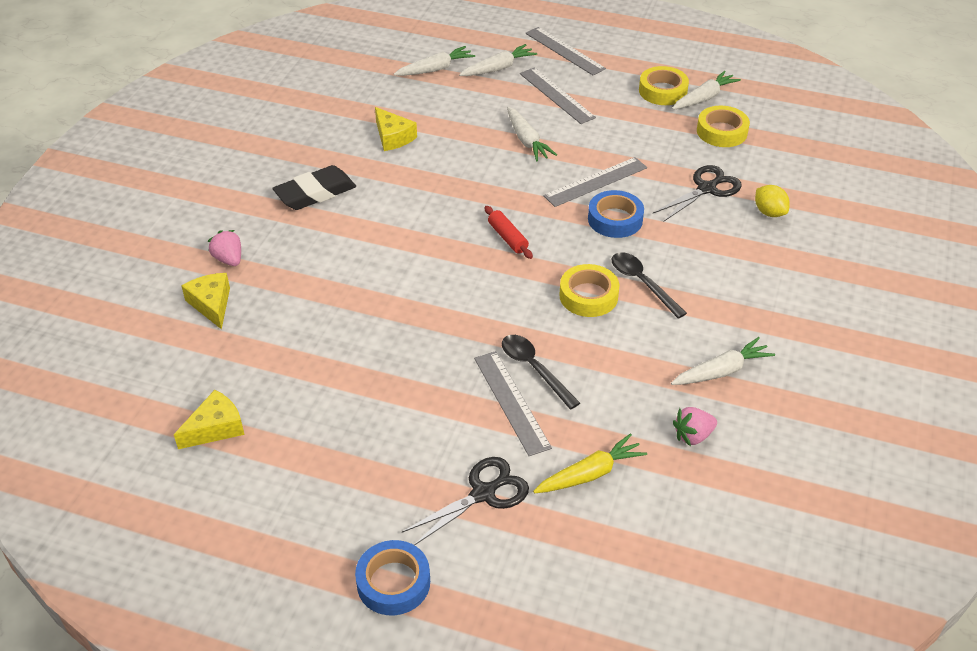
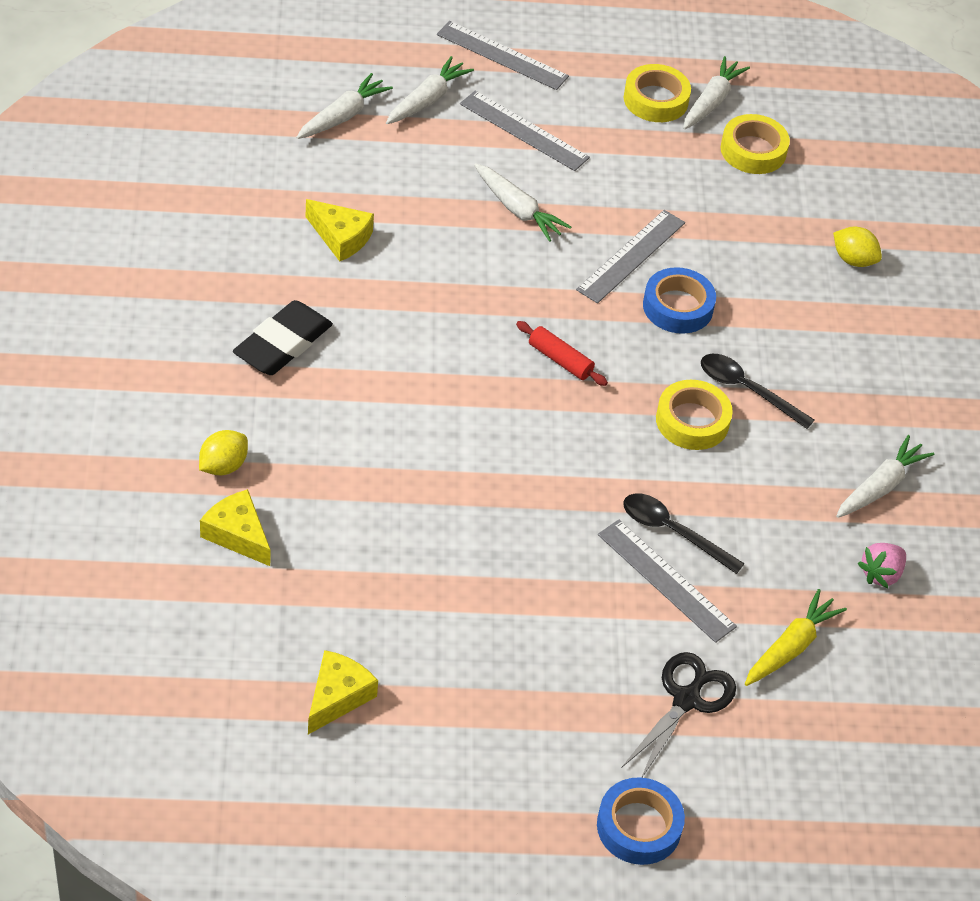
camera: 25 degrees left, 5 degrees up
pink strawberry [208,230,241,266] -> yellow lemon [199,430,248,475]
black scissors [653,165,742,222] -> none

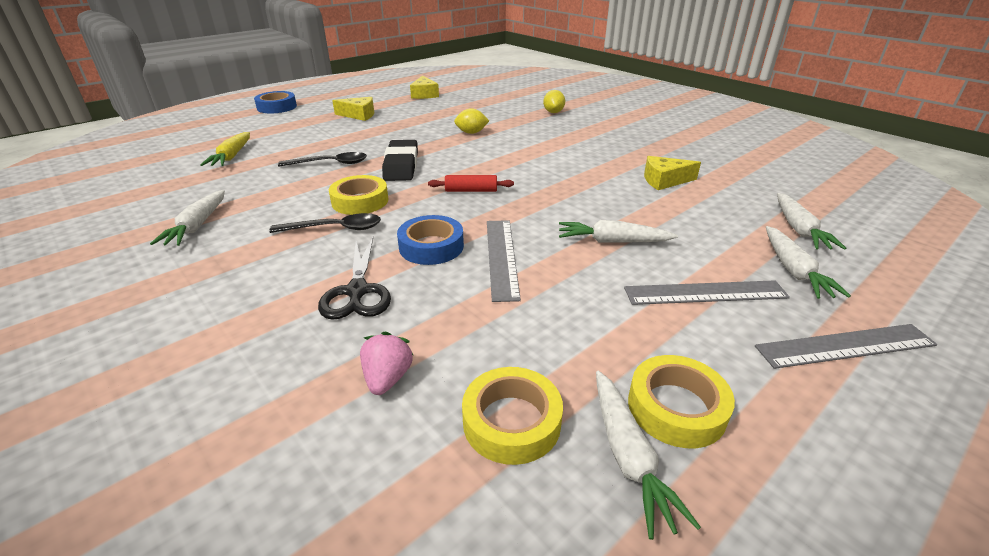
camera: 145 degrees right, 15 degrees down
yellow cheese [200,489,271,566] -> yellow cheese moved to [332,97,374,121]
black eraser [233,300,333,375] -> black eraser moved to [382,140,418,181]
grey ruler [598,519,737,643] -> none
black scissors [621,652,736,778] -> black scissors moved to [318,237,391,320]
yellow lemon [833,226,882,267] -> yellow lemon moved to [454,108,489,134]
pink strawberry [858,543,906,588] -> pink strawberry moved to [360,331,413,395]

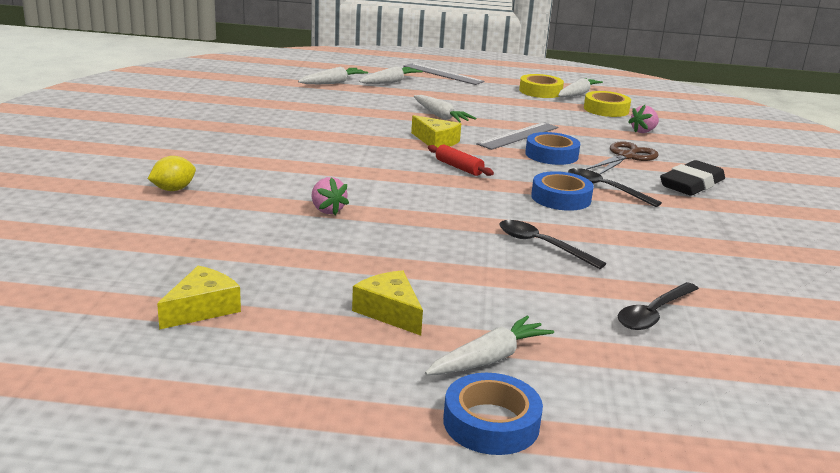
camera: 135 degrees left, 10 degrees down
white carrot [150,190,225,246] -> white carrot moved to [425,316,554,375]
yellow carrot [200,132,250,166] -> black spoon [618,282,699,330]
black scissors [318,237,391,320] -> brown scissors [586,141,659,174]
yellow tape [329,175,388,215] -> blue tape [531,171,594,211]
black eraser [382,140,418,181] -> black eraser moved to [660,160,725,196]
yellow lemon [454,108,489,134] -> pink strawberry [312,177,349,215]
grey ruler [624,280,790,305] -> none
yellow cheese [644,156,701,190] -> yellow cheese moved to [411,115,461,148]

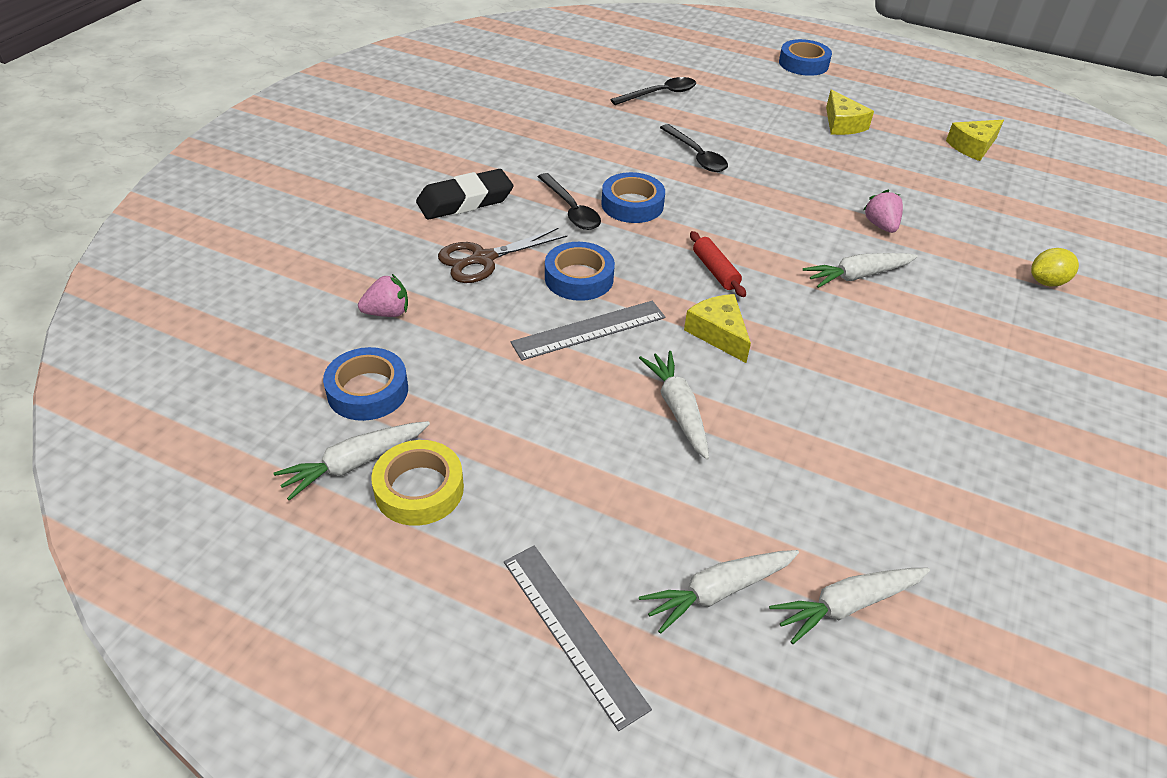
camera: 160 degrees left, 20 degrees up
white carrot [425,316,554,375] -> white carrot moved to [803,253,918,288]
yellow tape [584,91,631,117] -> blue tape [323,347,408,421]

